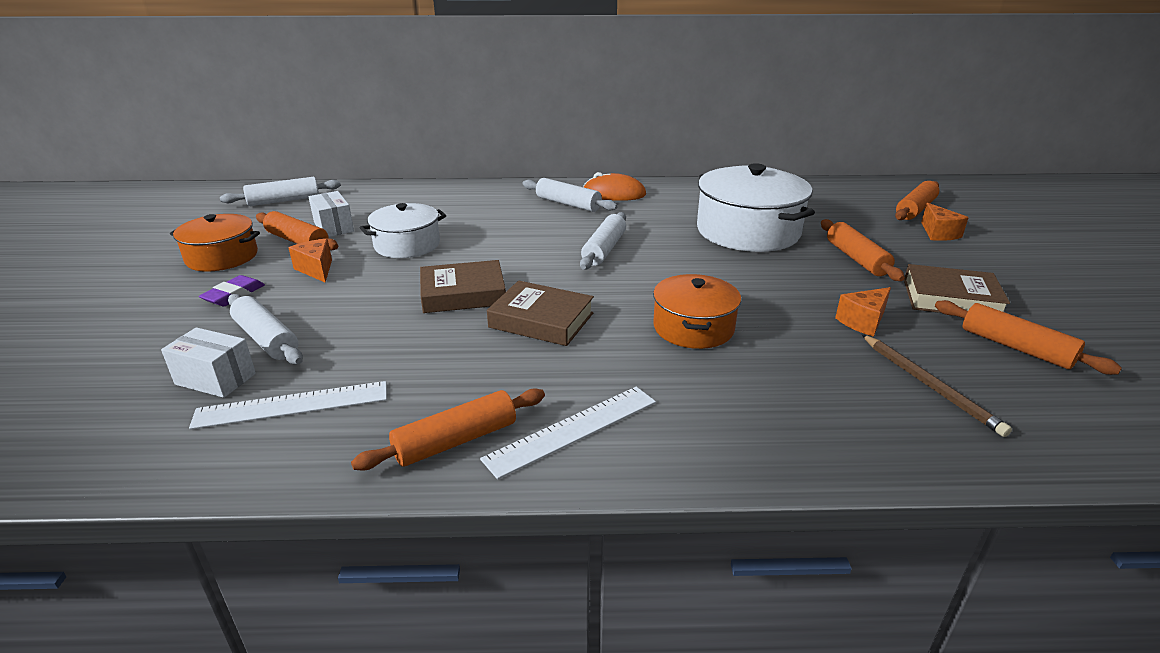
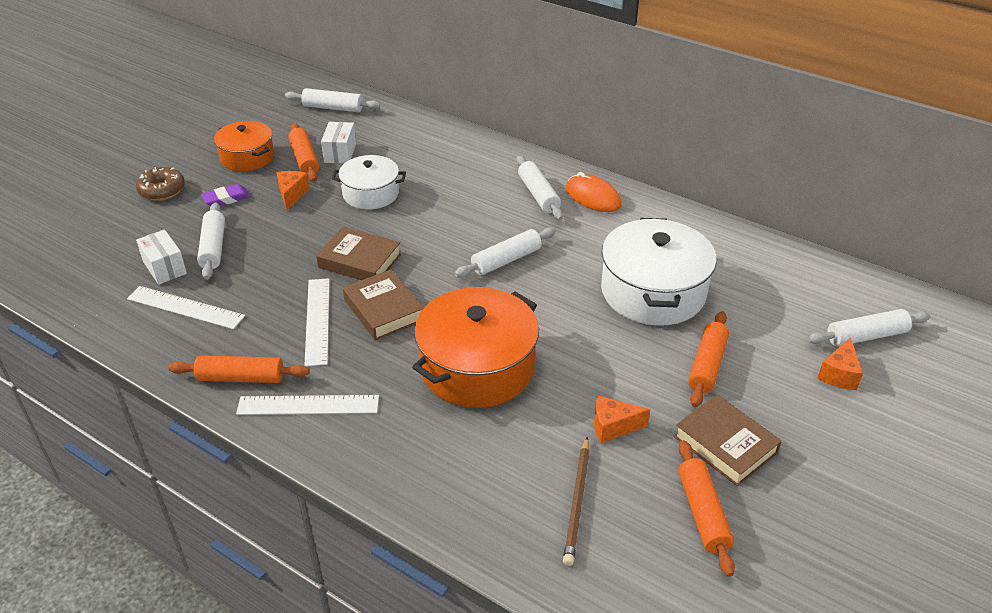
camera: 35 degrees right, 10 degrees up
orange pot [653,274,741,349] -> orange pot [412,287,539,408], size x1.64
orange rolling pin [895,181,939,220] -> white rolling pin [808,309,930,346]
none -> brown donut [136,167,185,201]
none -> white ruler [304,278,329,367]

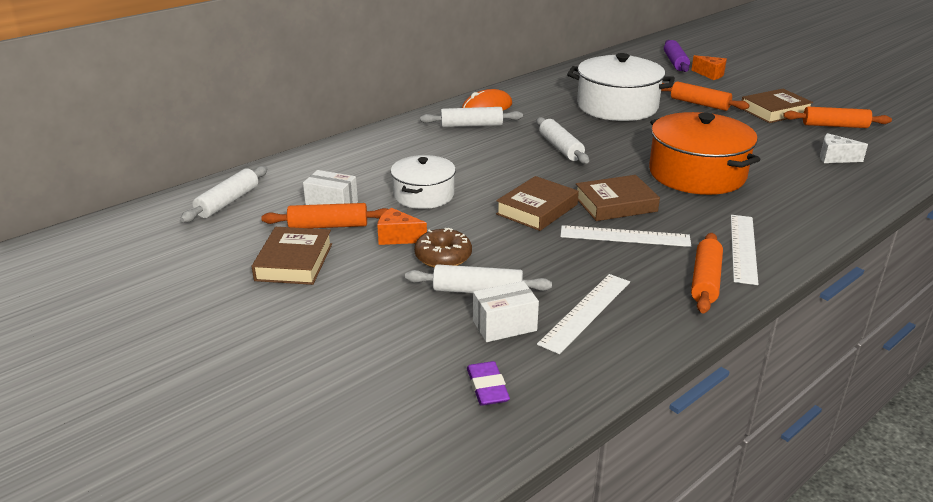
camera: 75 degrees left, 10 degrees down
brown donut [136,167,185,201] -> brown donut moved to [414,228,472,268]
purple eraser [201,184,250,206] -> purple eraser moved to [467,361,510,406]
orange pot [214,121,274,172] -> brown book [252,227,332,285]
brown pencil [563,437,590,566] -> white cheese [820,133,868,163]
orange cheese [594,396,650,443] -> none
white rolling pin [808,309,930,346] -> purple rolling pin [664,40,690,72]

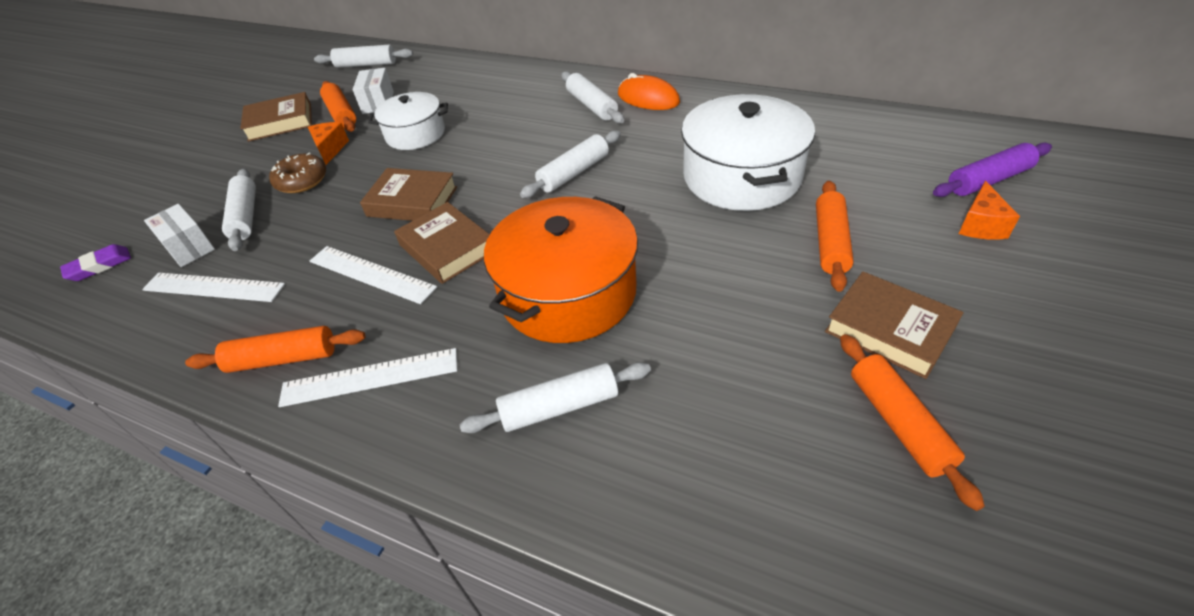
camera: 70 degrees right, 15 degrees up
white ruler [560,225,691,247] -> white ruler turned 45 degrees counterclockwise [310,246,437,304]
white cheese [820,133,868,163] -> none
none -> white rolling pin [460,362,651,433]

